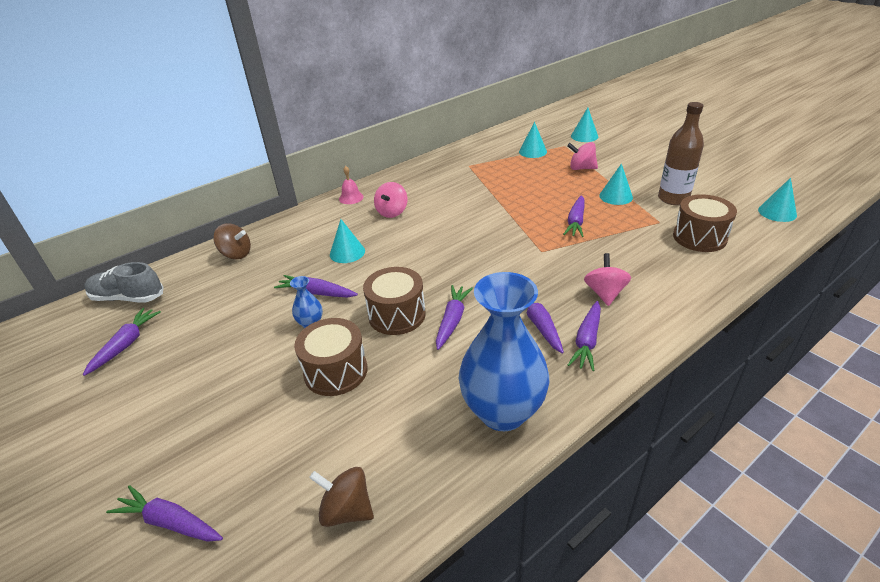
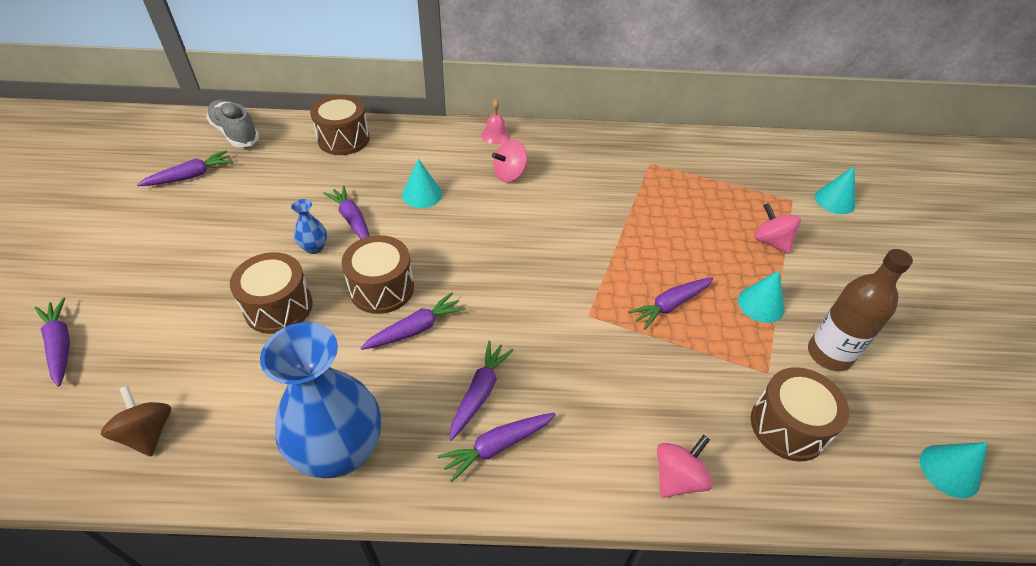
camera: 35 degrees right, 10 degrees up
brown spinning top [213,223,251,259] -> brown drum [310,95,369,155]
turquoise cone [519,122,547,158] -> none
pink spinning top [584,253,631,306] -> pink spinning top moved to [657,435,713,498]

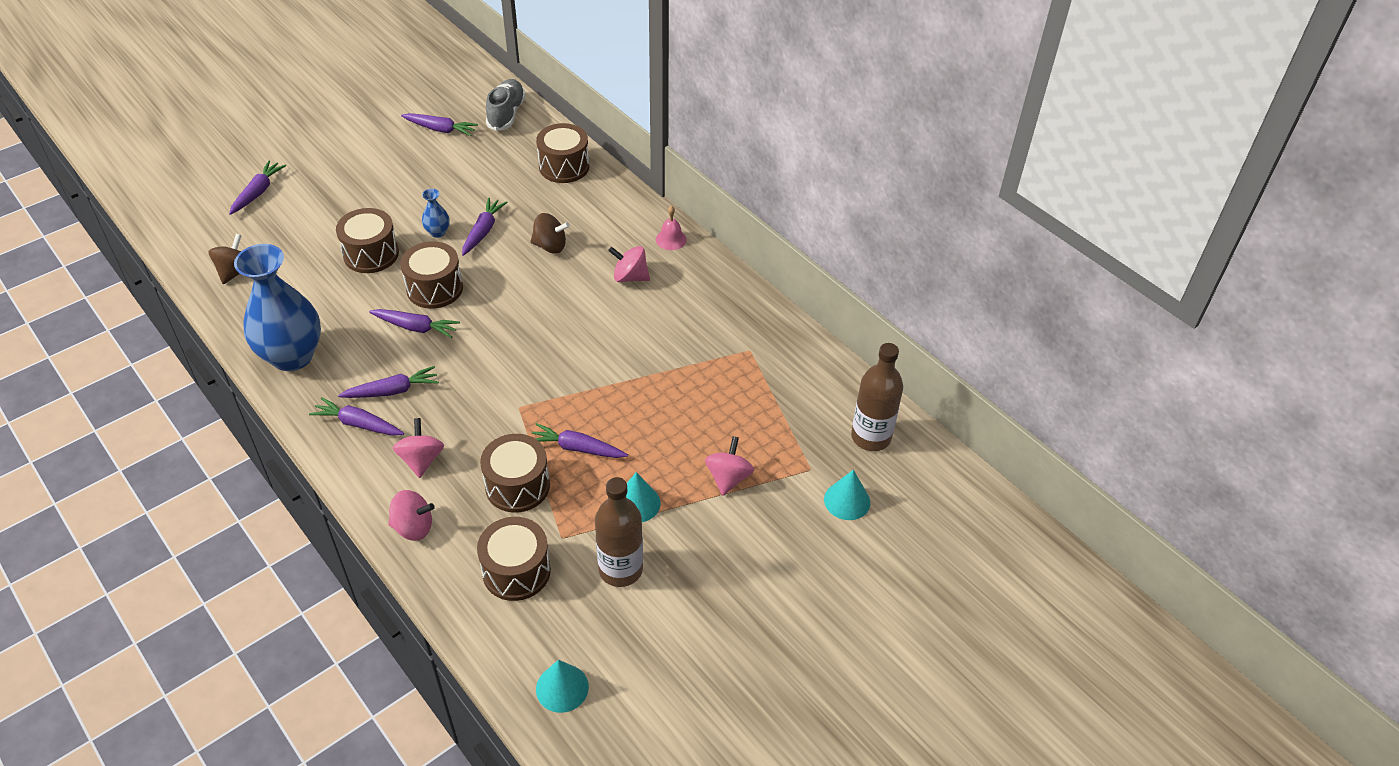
camera: 50 degrees right, 0 degrees up
turquoise cone [402,159,442,208] -> brown spinning top [530,213,570,253]
none -> pink spinning top [393,418,444,478]
none -> brown drum [480,434,550,513]
none -> brown bottle [851,343,903,451]

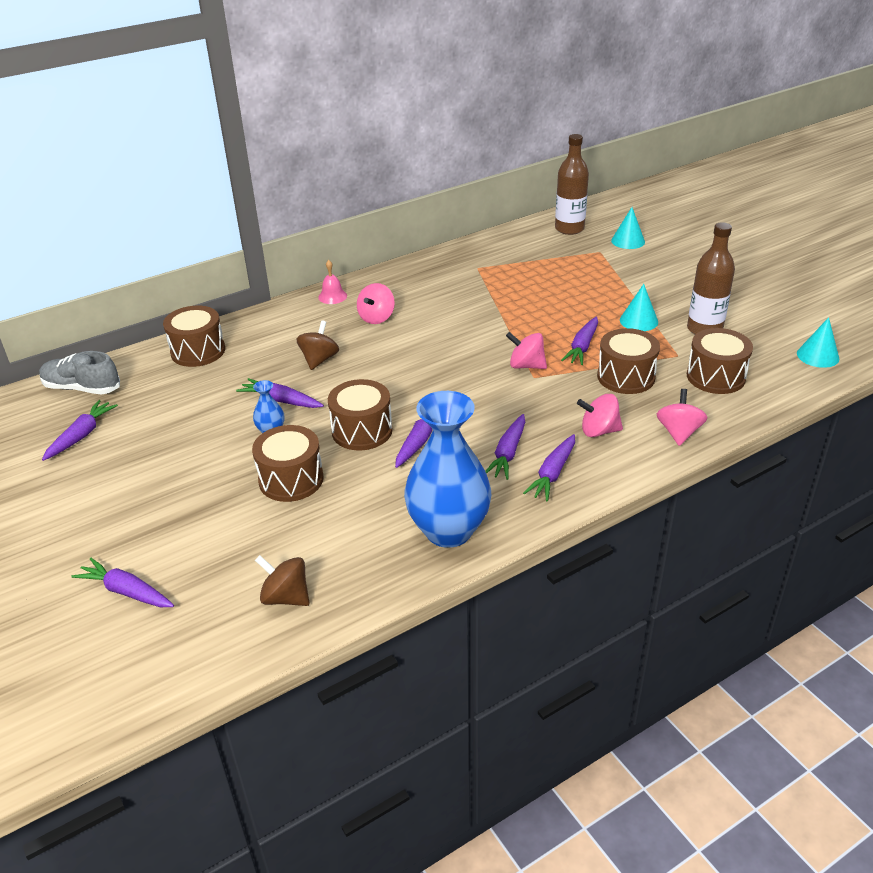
camera: 80 degrees left, 10 degrees down
purple carrot [338,366,439,398] -> purple carrot turned 150 degrees counterclockwise [485,414,525,480]
pink spinning top [705,436,754,496] -> pink spinning top moved to [506,332,547,369]

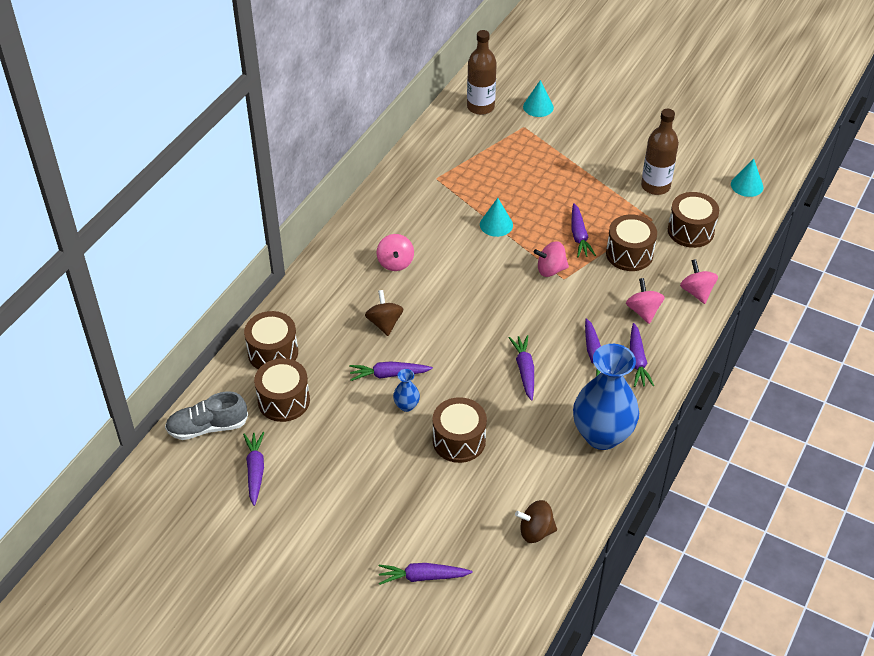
camera: 30 degrees left, 10 degrees up
pink bell [318,260,347,304] -> none
brown drum [328,379,393,450] -> brown drum moved to [254,358,310,422]
pink spinning top [577,394,623,437] -> pink spinning top turned 105 degrees clockwise [626,278,665,324]
turquoise cone [620,284,658,331] -> turquoise cone moved to [480,198,513,237]

